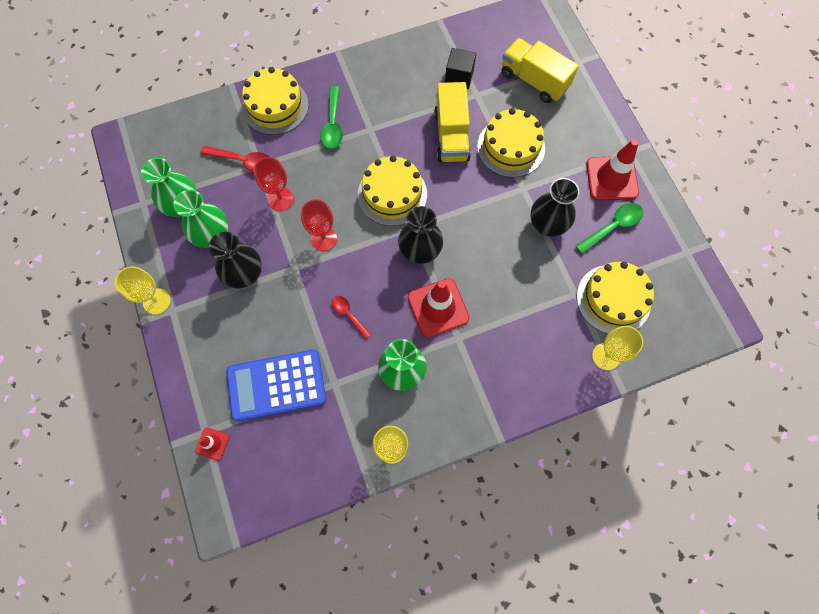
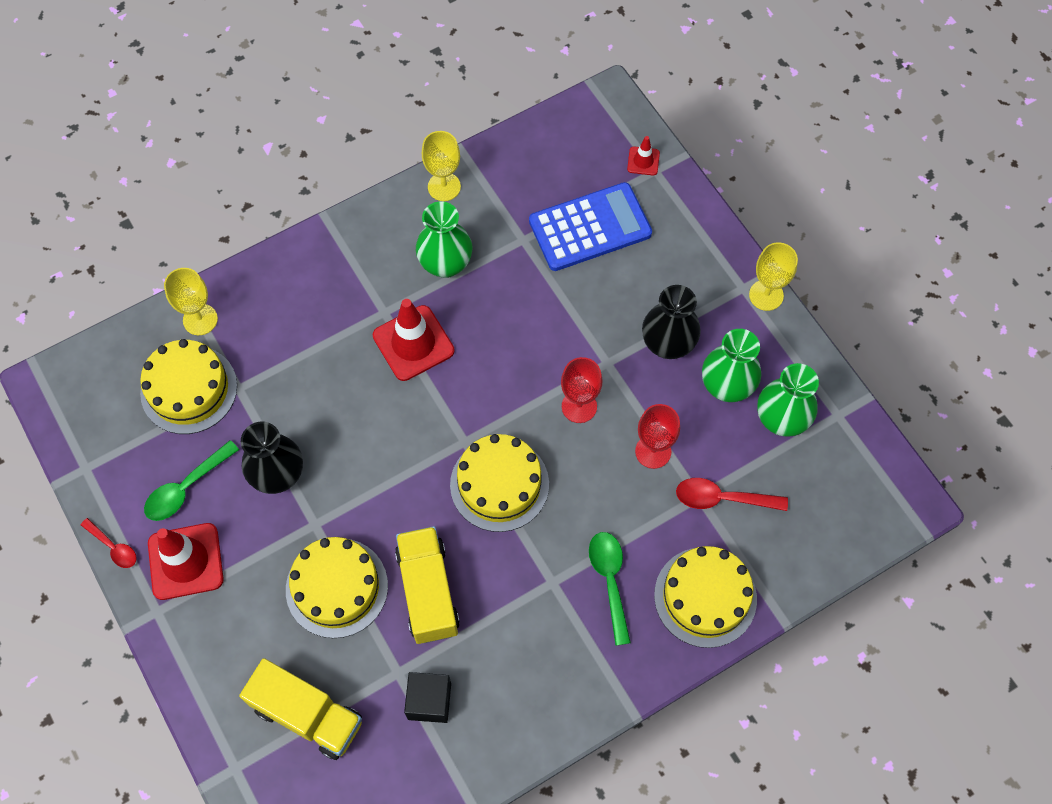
camera: 170 degrees right, 5 degrees down
red spoon [332,296,371,339] -> red spoon moved to [81,518,137,568]
black vase [398,206,443,264] -> none

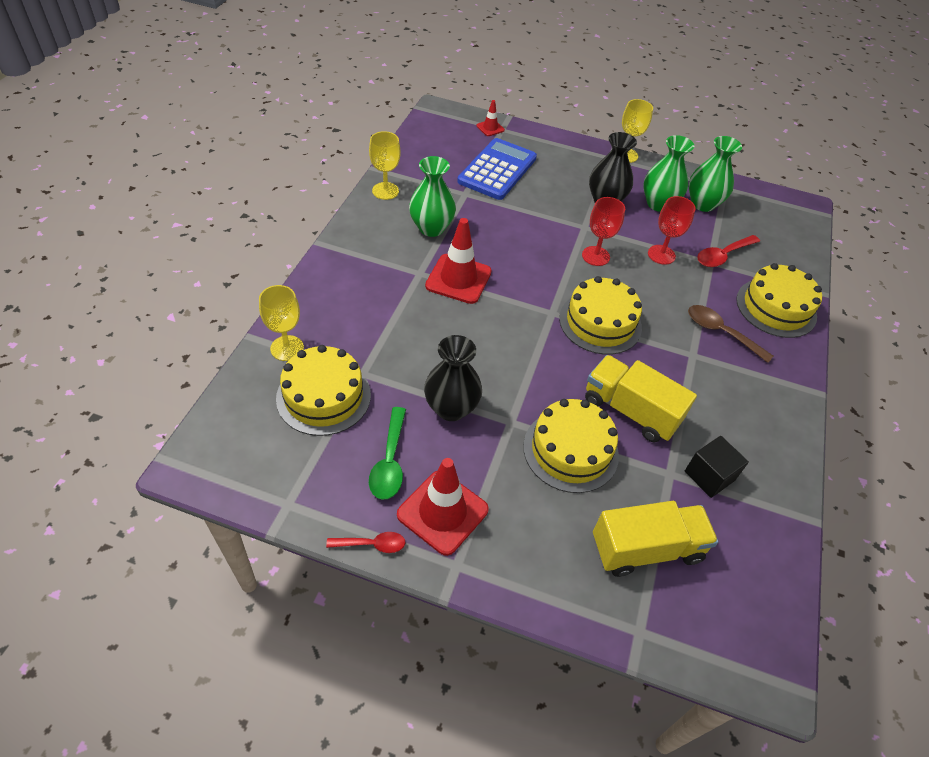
camera: 45 degrees left, 15 degrees down
green spoon [589,532,631,646] -> brown spoon [688,305,773,363]

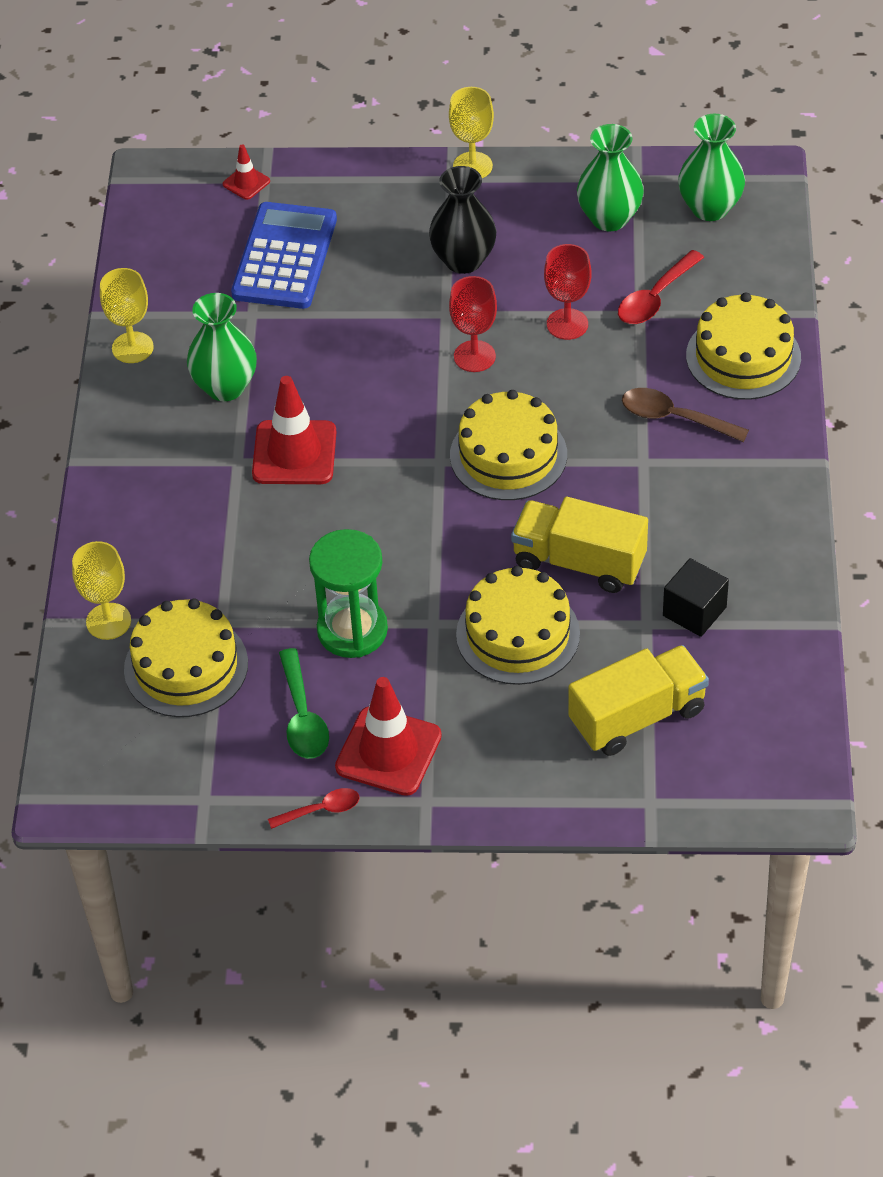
camera: 10 degrees left, 0 degrees up
black vase [424,335,482,421] -> green hourglass [309,529,388,658]
green vase [643,135,694,212] -> green vase moved to [678,114,745,221]

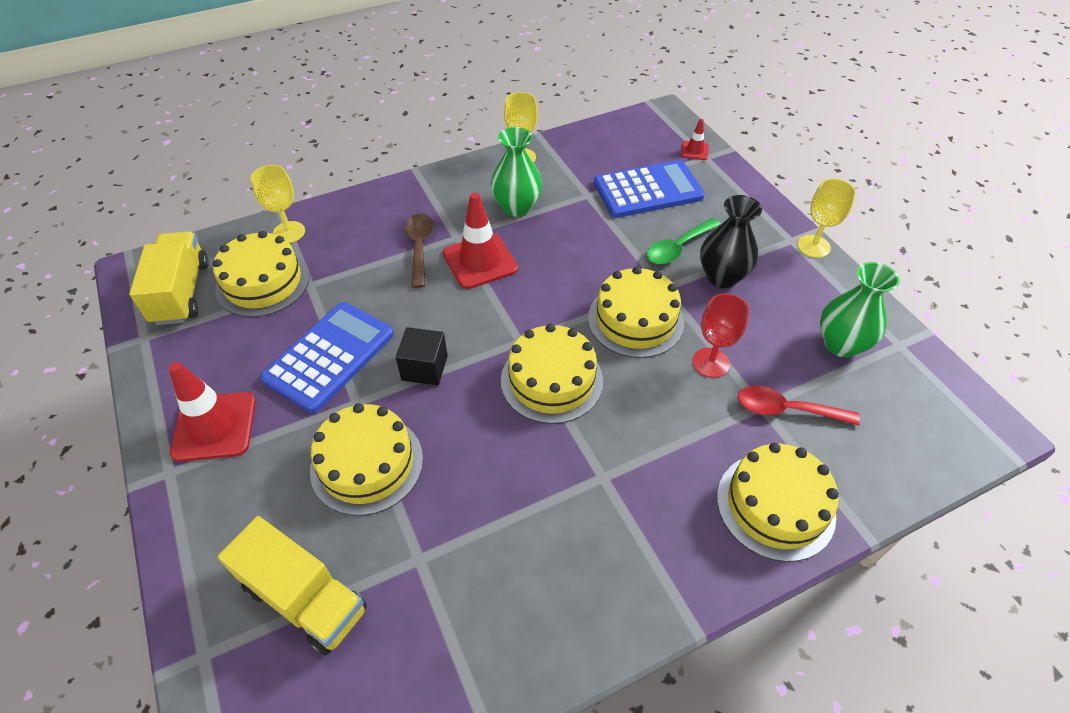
camera: 60 degrees right, 0 degrees up
red spoon [268,788,360,829] -> none
green spoon [279,648,329,759] -> green spoon moved to [646,218,721,264]
green hourglass [309,529,388,658] -> blue calculator [260,302,394,413]
red goblet [449,276,497,372] -> yellow cake [588,266,684,358]
yellow truck [511,497,648,593] -> yellow truck moved to [129,231,209,325]
brown spoon [622,388,749,442] -> brown spoon moved to [405,213,434,288]
black cube [663,558,729,637] -> black cube moved to [396,327,448,385]
green vase [678,114,745,221] -> none

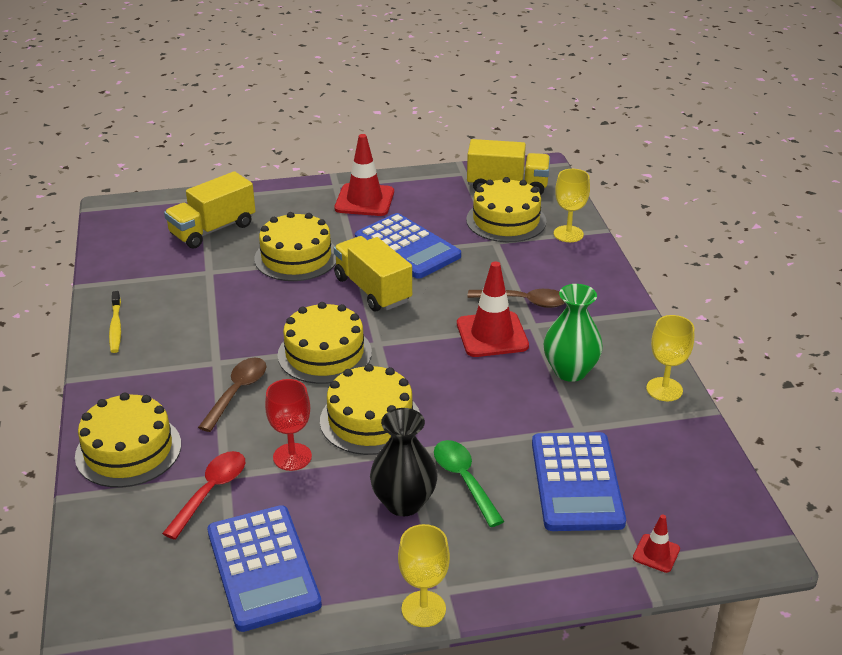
camera: 105 degrees right, 15 degrees down
black cube [396,327,448,385] -> yellow truck [334,236,412,311]
green vase [820,262,900,358] -> blue calculator [208,505,322,632]
none -> yellow toothbrush [109,291,121,353]
none -> brown spoon [198,357,266,432]

